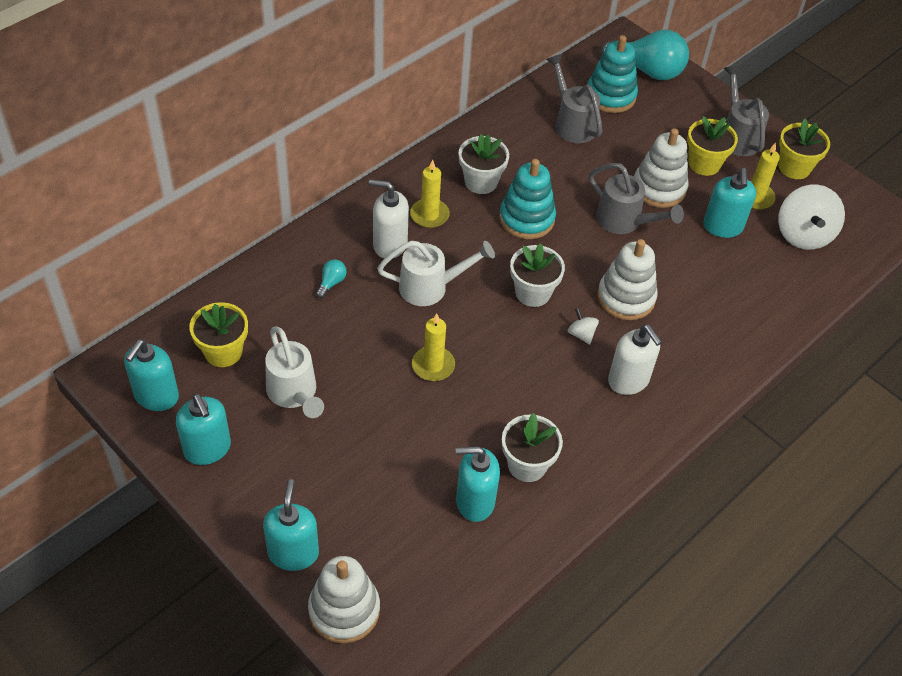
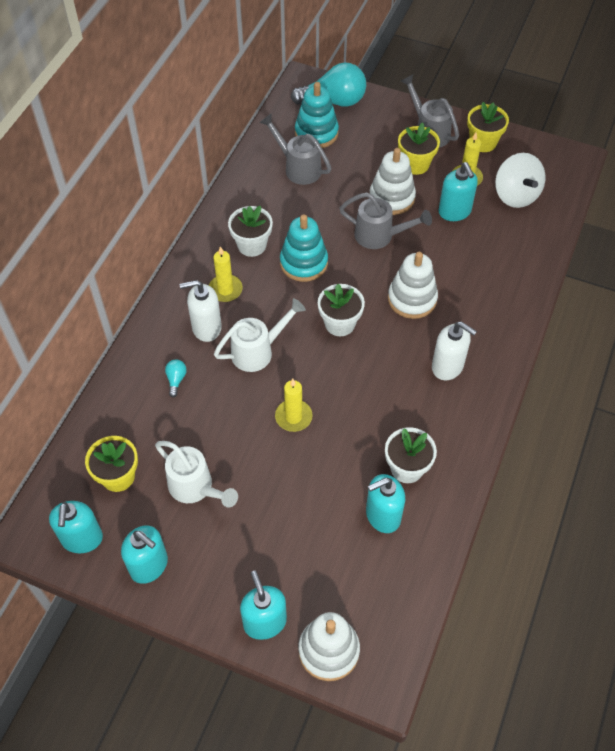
camera: 20 degrees left, 5 degrees up
white spinning top [568,308,599,345] -> none

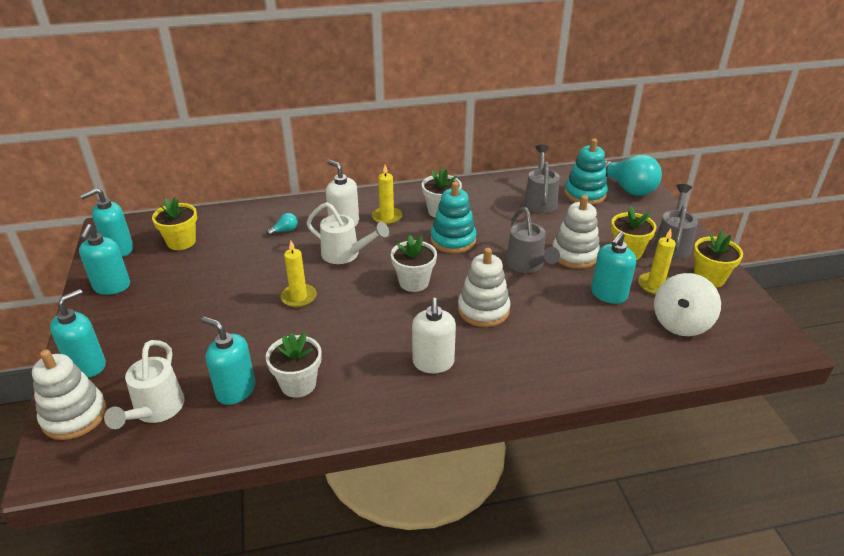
camera: 55 degrees right, 20 degrees down
white watering can [155,441,238,508] -> white watering can moved to [104,340,184,429]

